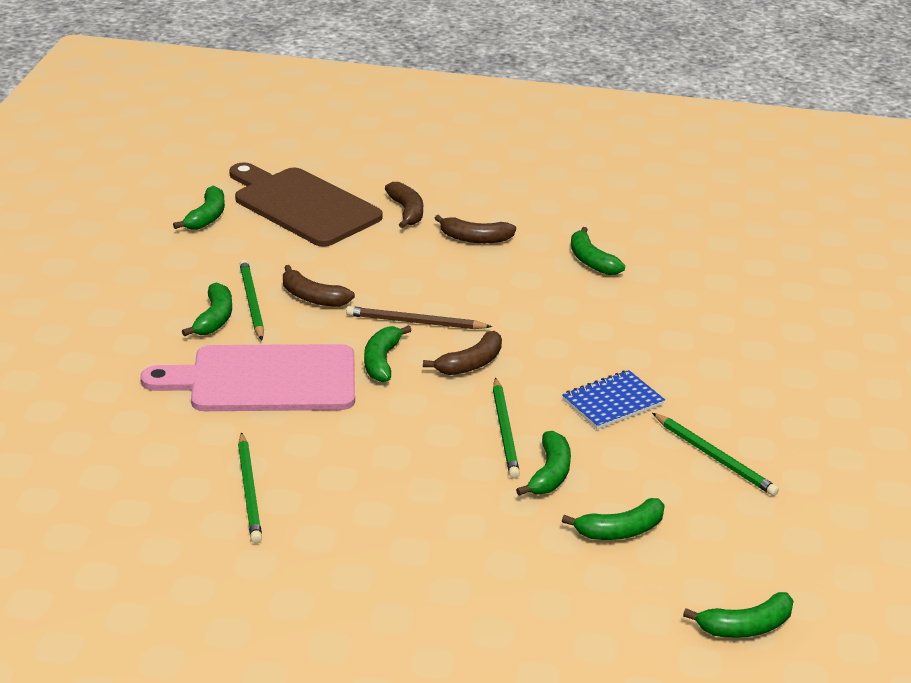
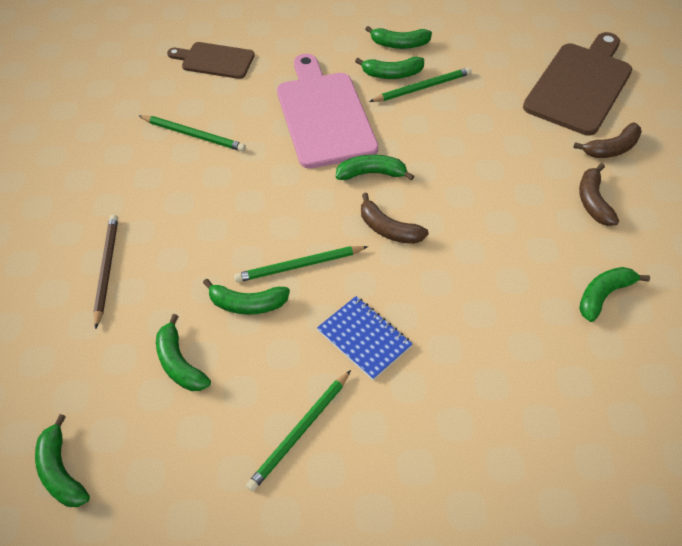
camera: 80 degrees right, 20 degrees up
green banana [173,186,225,230] -> green banana moved to [365,26,432,49]
green pencil [238,432,262,543] -> green pencil turned 135 degrees counterclockwise [139,115,246,152]
brown banana [283,265,355,307] -> none
brown pencil [346,306,492,329] -> brown pencil moved to [93,214,118,329]
none -> brown cutting board [167,42,255,79]

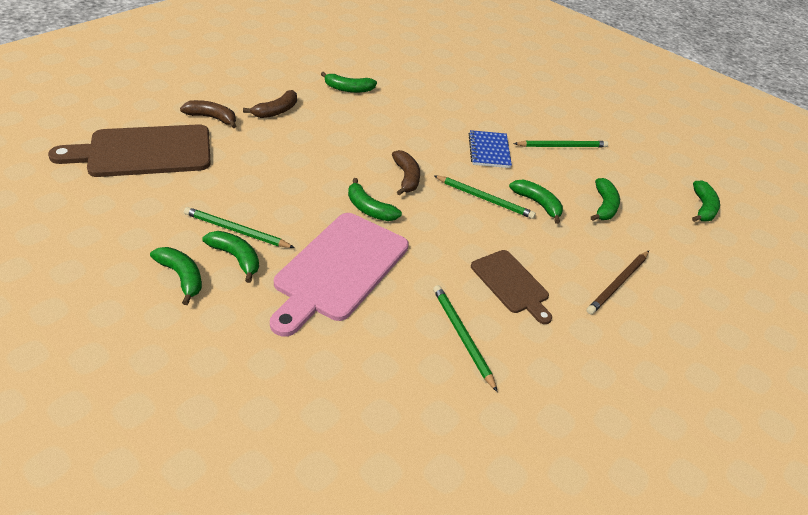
camera: 140 degrees left, 10 degrees down
brown cutting board [167,42,255,79] -> brown cutting board moved to [471,250,552,324]

